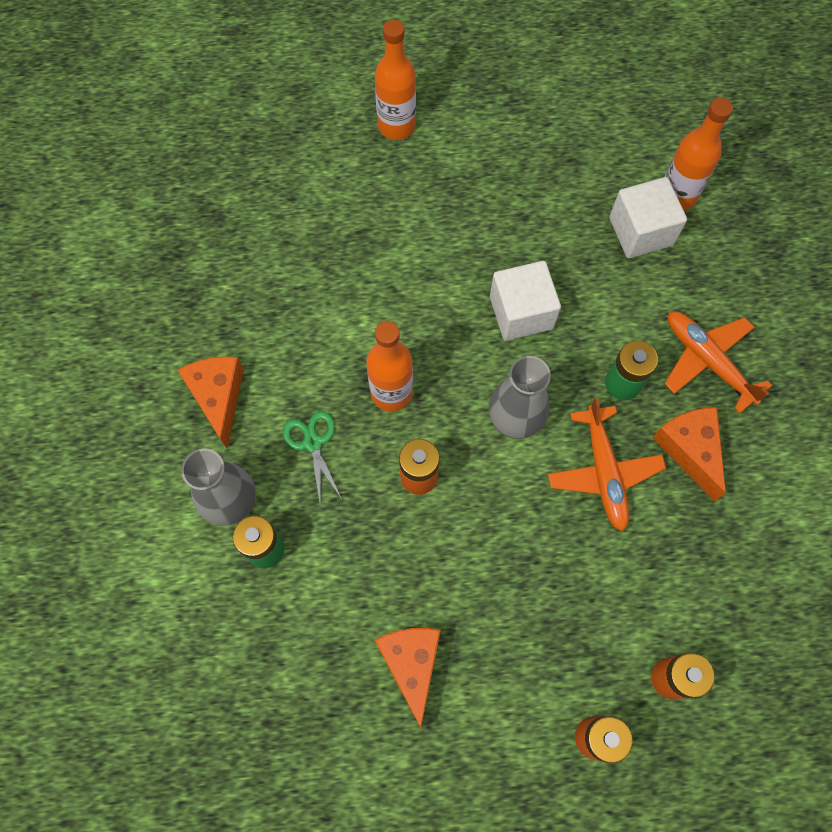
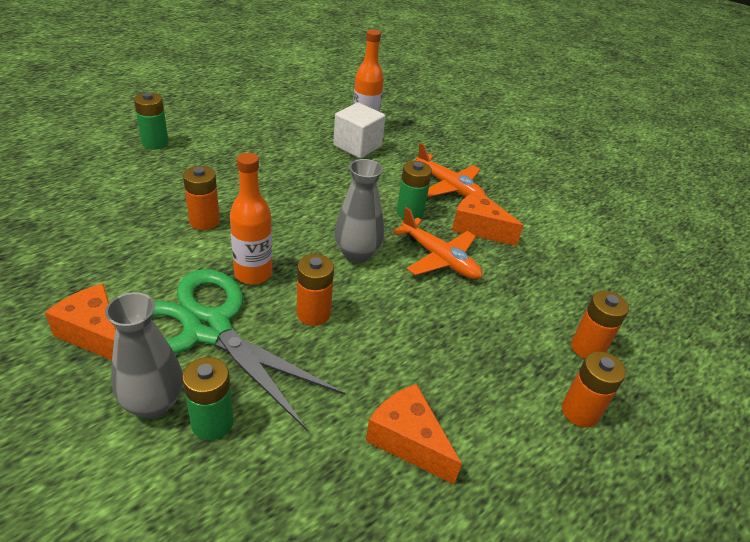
camera: 40 degrees left, 30 degrees down
green scissors [283,411,342,502] -> green scissors [152,269,346,430], size x2.46
orange bottle [375,19,416,140] -> green battery [134,93,169,150]
white cube [490,261,561,341] -> none
orange plane [664,311,772,414] -> orange plane turned 150 degrees counterclockwise [415,143,486,197]
none -> orange battery [183,166,220,230]

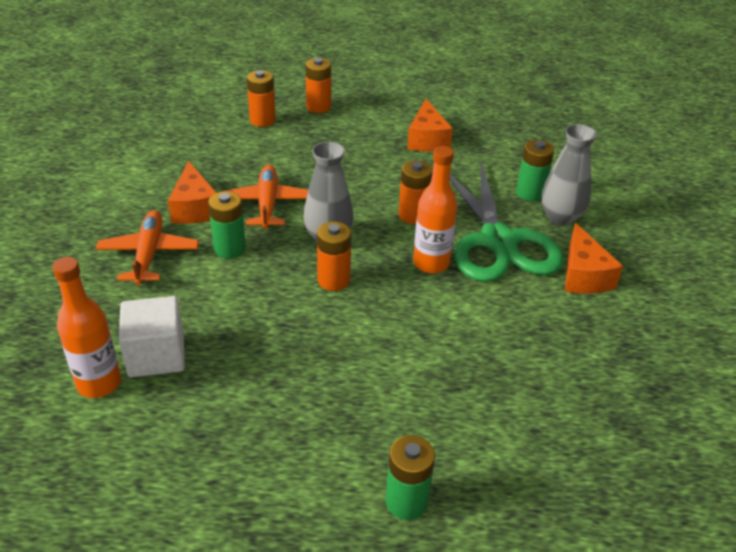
camera: 135 degrees left, 0 degrees up
orange battery [183,166,220,230] -> orange battery moved to [317,222,351,291]

